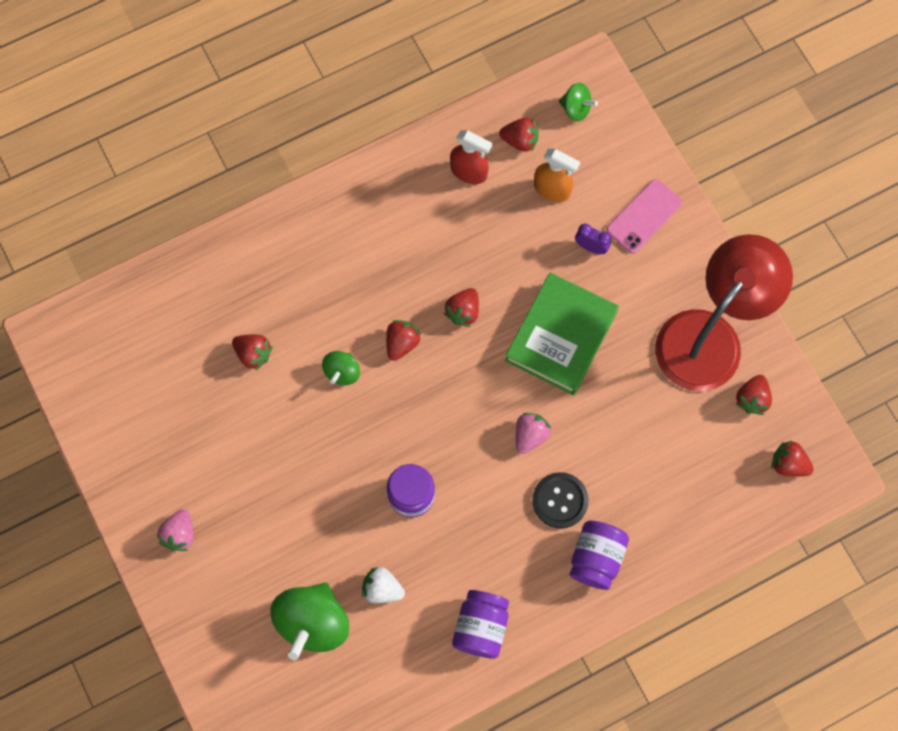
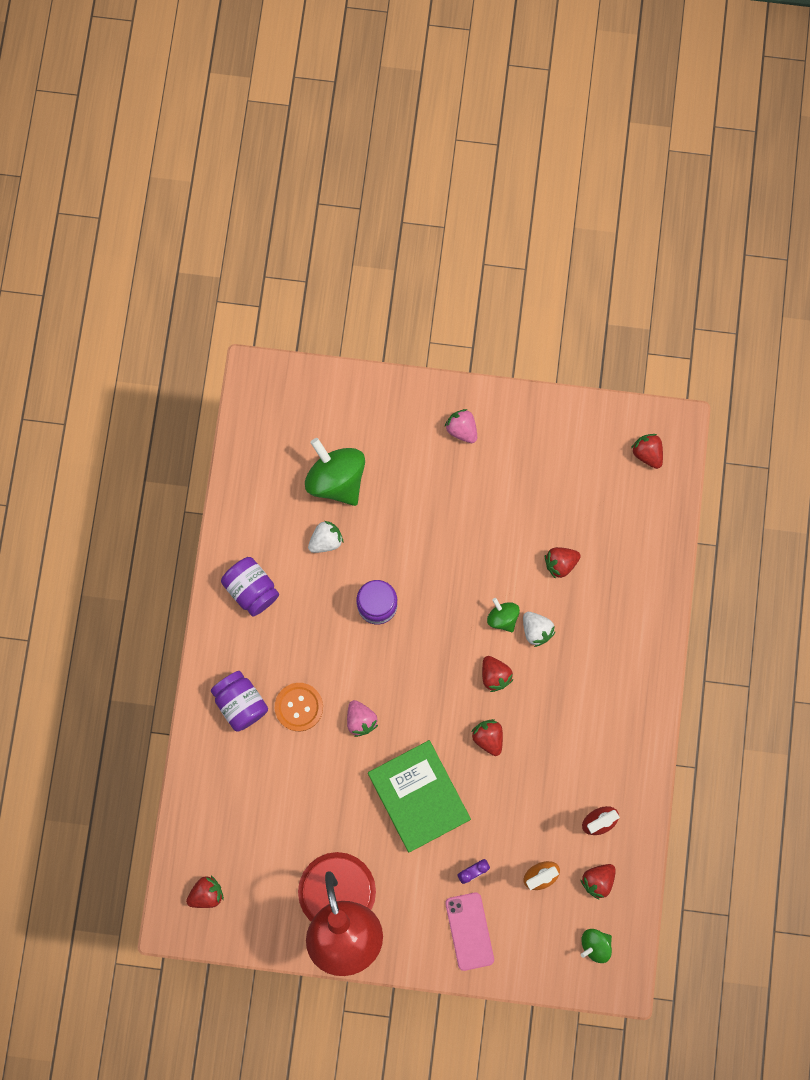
camera: 125 degrees right, 5 degrees up
black button [532,472,589,529] -> orange button [275,683,323,731]
red strawberry [735,375,772,415] -> red strawberry moved to [631,434,663,469]
none -> white strawberry [523,612,556,647]

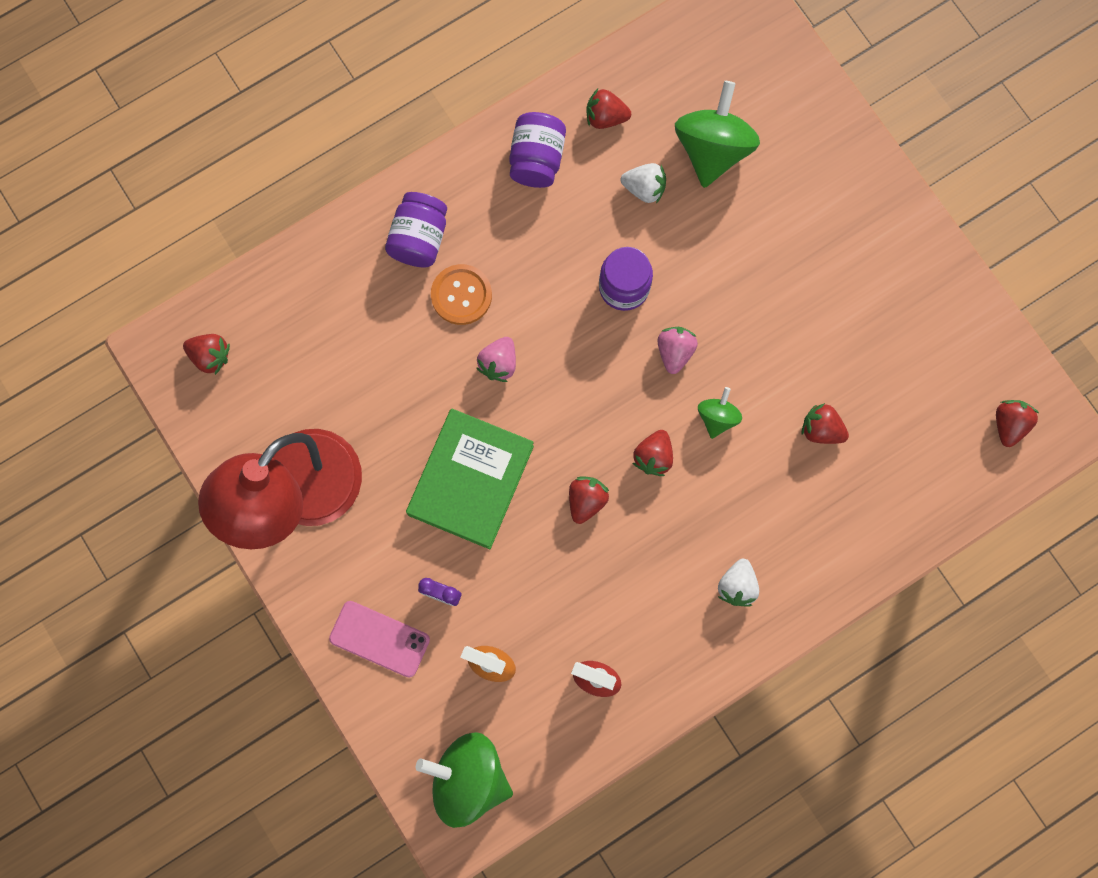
camera: 50 degrees right, 0 degrees up
pink strawberry [445,409,477,443] -> pink strawberry moved to [657,327,698,374]
pink phone [445,892,494,971] -> pink phone turned 75 degrees clockwise [329,601,430,677]
white strawberry [523,612,556,647] -> white strawberry moved to [718,559,759,607]
red strawberry [580,864,616,900] -> red strawberry moved to [586,89,631,129]
green spinning top [581,929,612,963] -> green spinning top [416,732,513,828], size x1.94

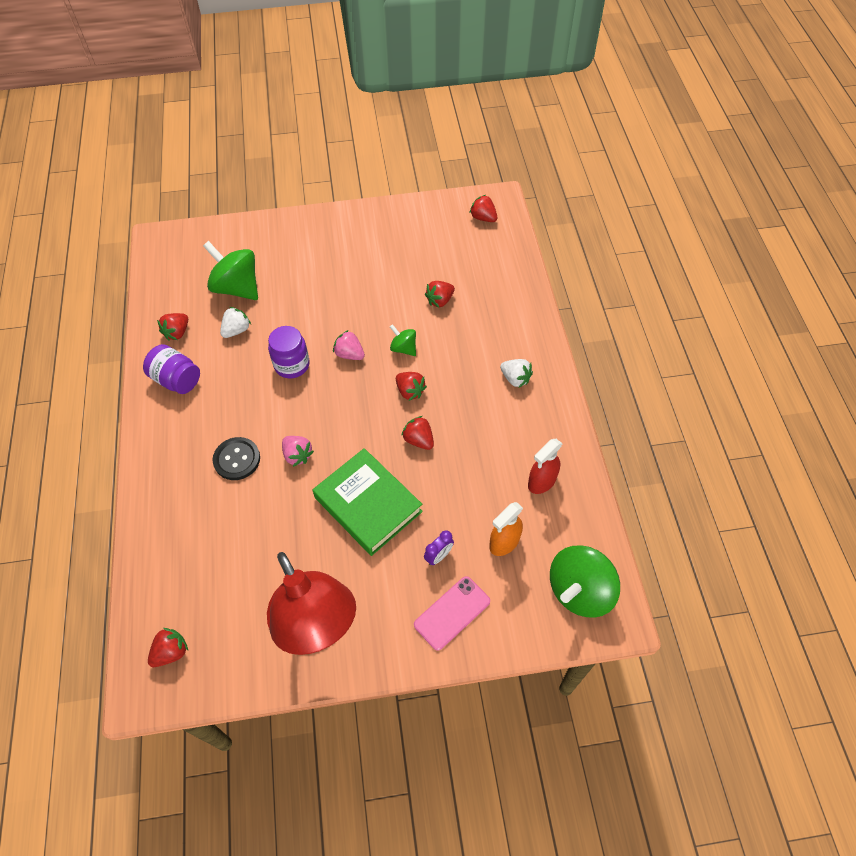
camera: 65 degrees left, 20 degrees down
purple jar [385,192,447,267] -> none
orange button [431,264,492,325] -> black button [213,437,260,480]

